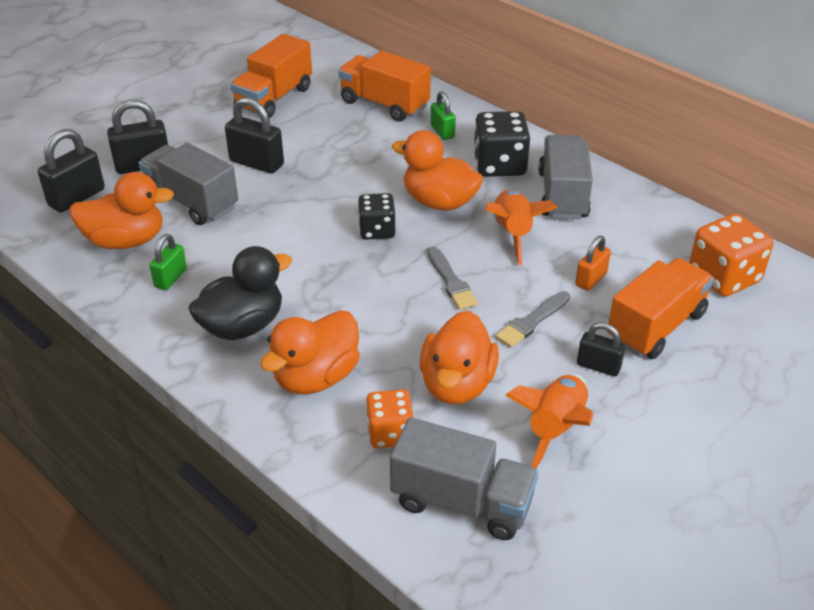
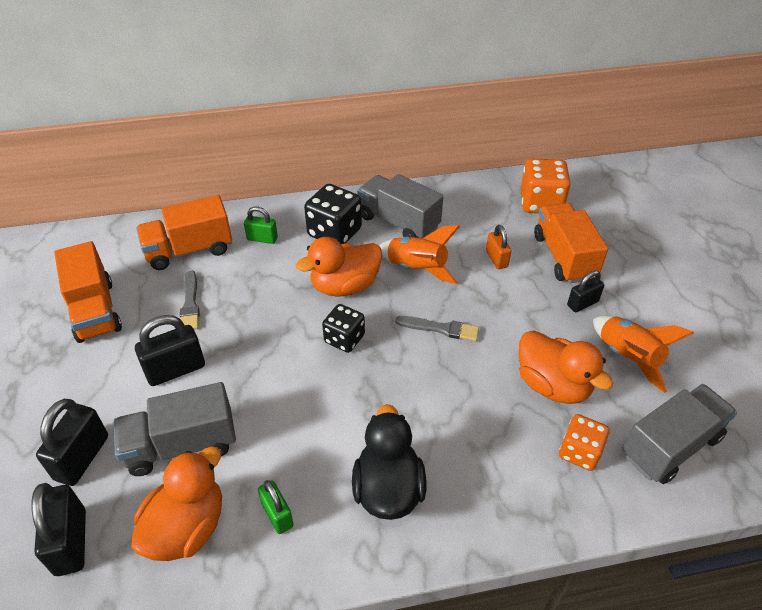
camera: 55 degrees left, 5 degrees up
orange duck [260,310,360,394] -> none
grey brush [495,291,570,348] -> grey brush moved to [180,271,199,330]

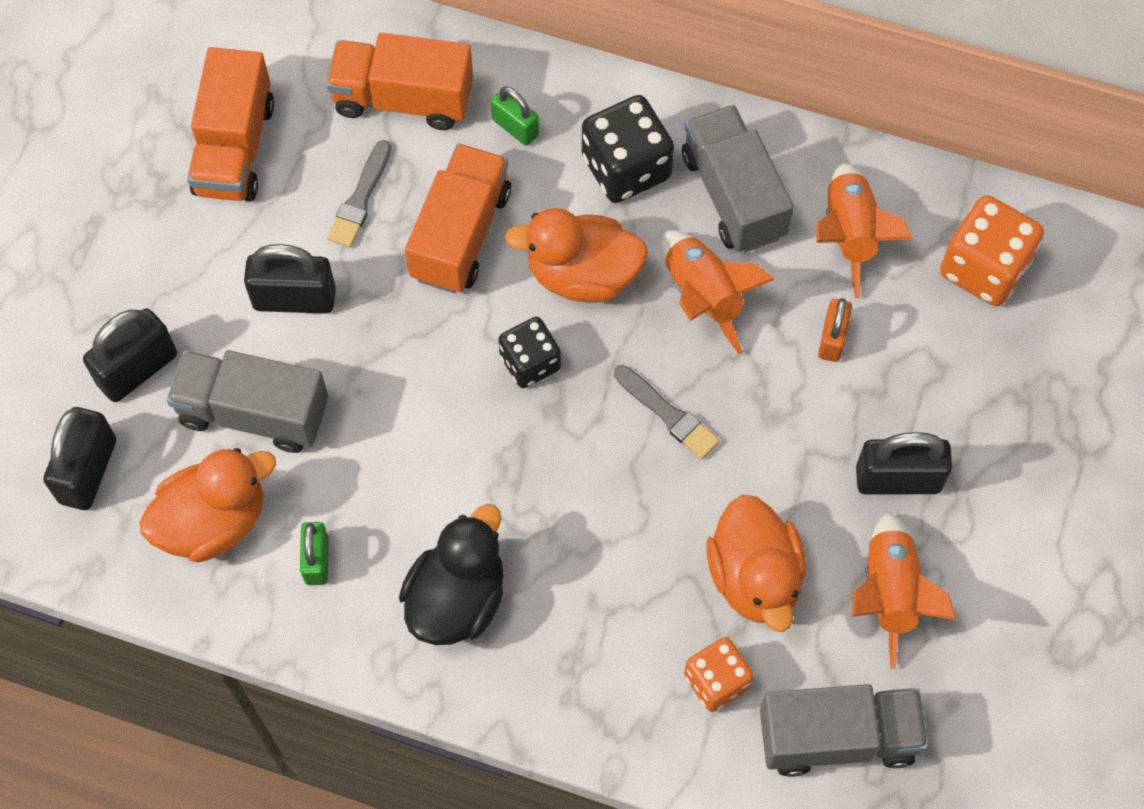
camera: 30 degrees right, 20 degrees up
orange truck [534,203,608,283] -> orange truck moved to [405,143,511,293]
black padlock [567,270,604,312] -> black padlock [856,432,952,495], size x1.60
none -> orange rocket [816,163,913,298]

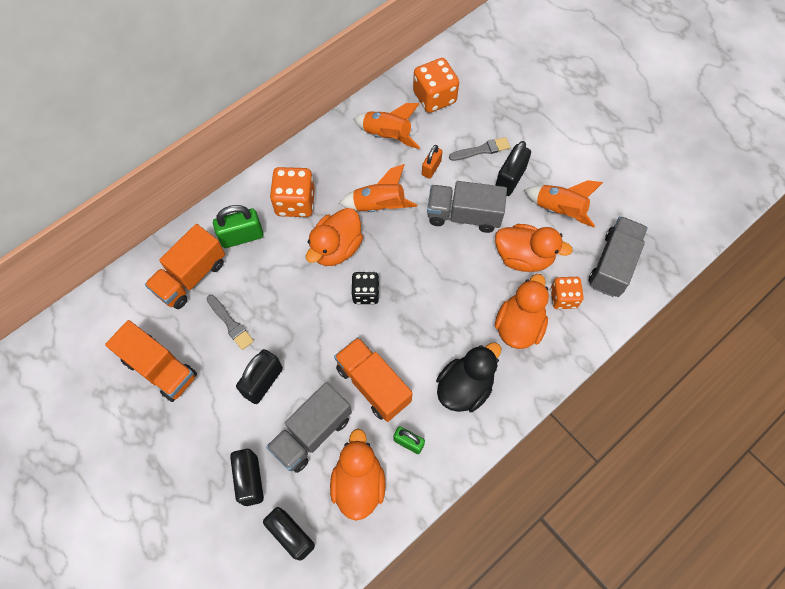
camera: 60 degrees left, 0 degrees up
black duck [399,504,504,645] -> black duck turned 75 degrees clockwise [436,342,501,412]
orange truck [405,143,511,293] -> orange truck moved to [334,337,413,422]
green padlock [491,86,539,146] -> green padlock [213,205,264,248], size x1.60
black dice [582,95,674,203] -> orange dice [270,167,315,217]
grey brush [614,365,720,459] -> grey brush moved to [449,137,510,161]
grey truck [682,105,794,253] -> grey truck moved to [427,181,507,233]
orange padlock [818,298,852,362] -> orange padlock turned 75 degrees clockwise [422,145,443,179]
none -> orange duck [495,274,549,349]

